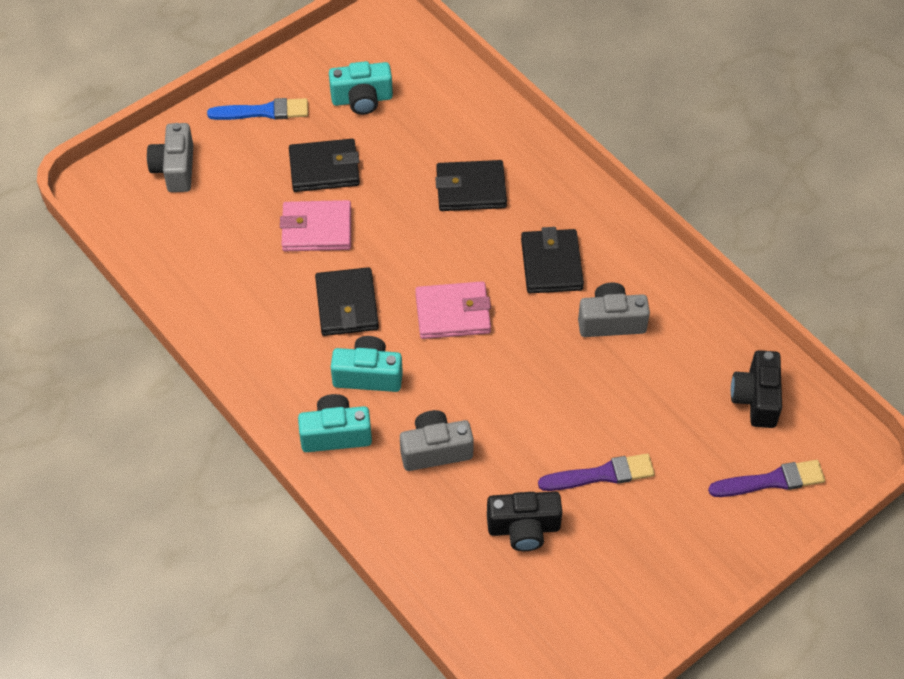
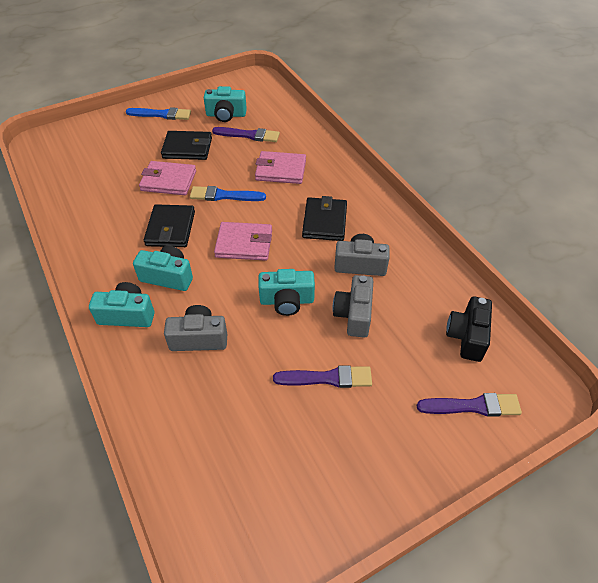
camera: 10 degrees right, 5 degrees down
grey camera [147,123,193,192] -> grey camera moved to [333,275,373,338]
black wallet [435,160,507,211] -> pink wallet [255,151,306,184]
black camera [487,491,562,551] -> none
none -> blue brush [190,186,266,201]
none -> purple brush [212,127,280,142]
none -> turquoise camera [258,269,315,316]

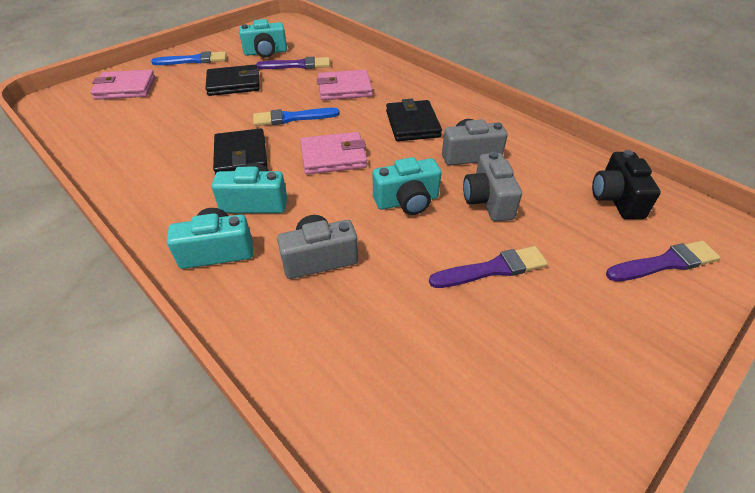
camera: 15 degrees left, 5 degrees down
pink wallet [139,161,196,195] -> pink wallet moved to [90,70,155,100]

